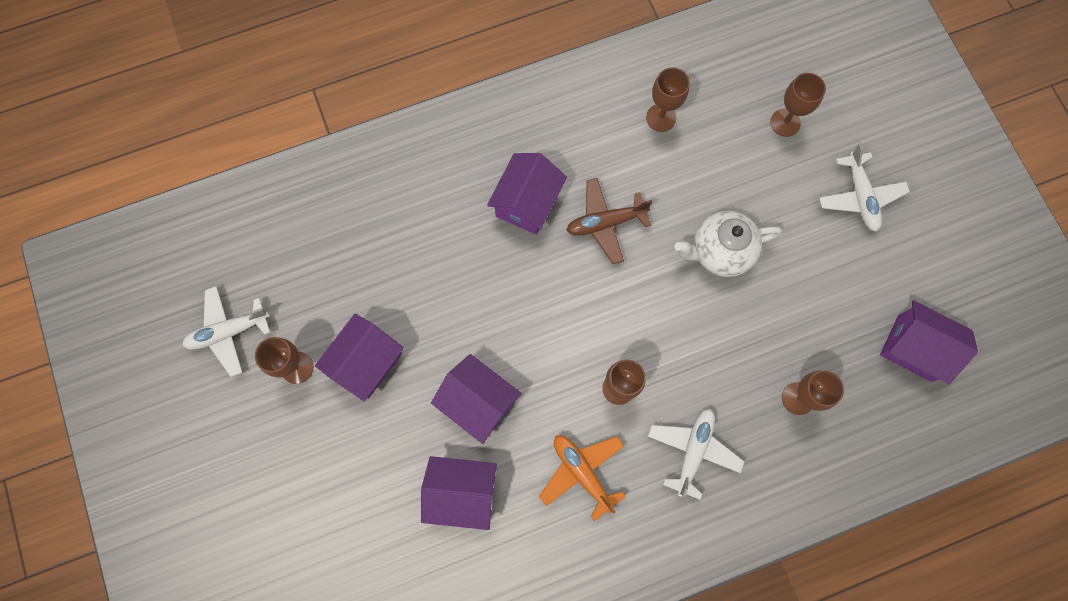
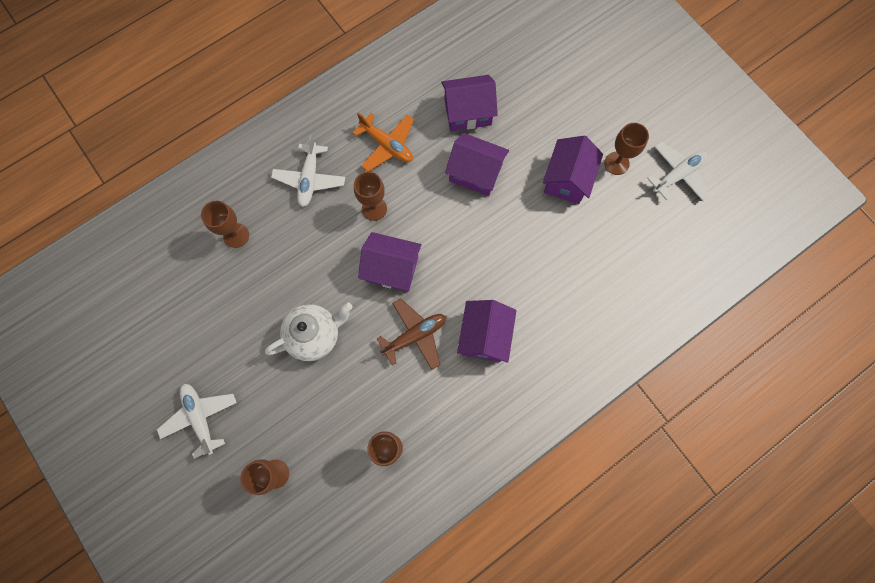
camera: 165 degrees right, 0 degrees up
purple house [880,300,978,384] -> purple house moved to [358,232,422,292]

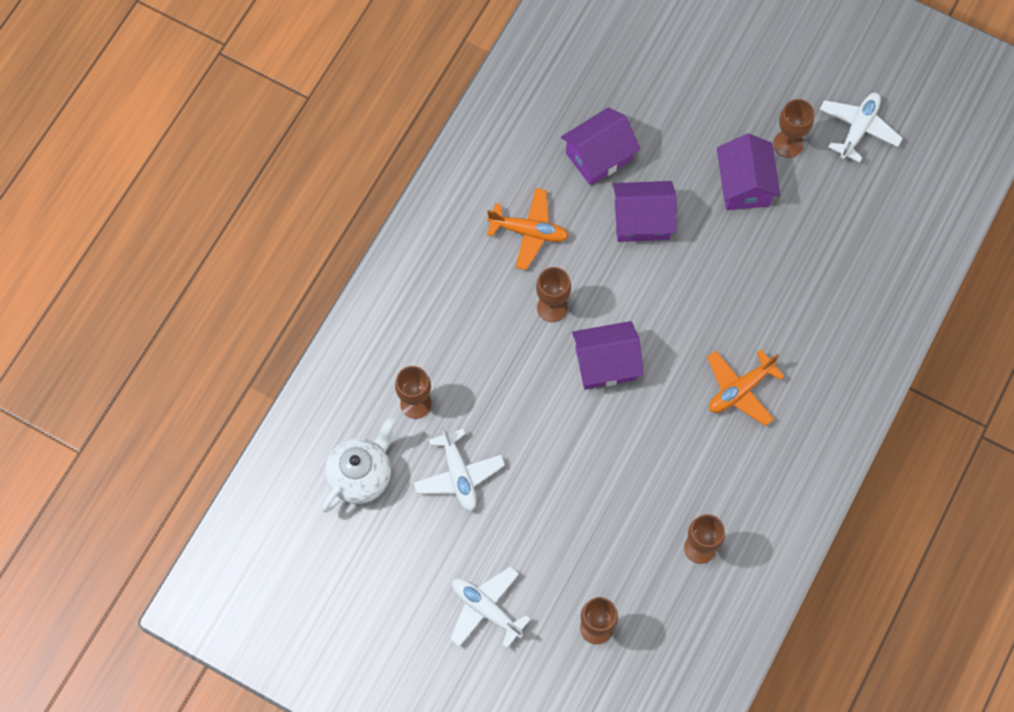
camera: 25 degrees left, 5 degrees down
white teapot [265,303,353,361] -> white teapot moved to [322,417,395,512]
white plane [271,135,345,207] -> white plane moved to [414,425,505,511]
brown plane [376,298,446,370] -> none
purple house [457,300,517,362] -> orange plane [707,349,785,426]

